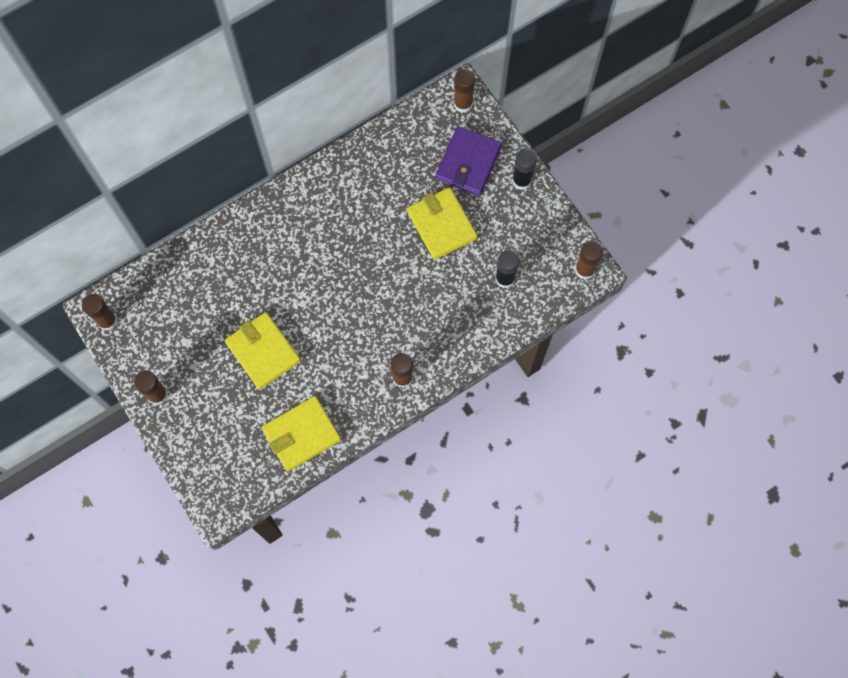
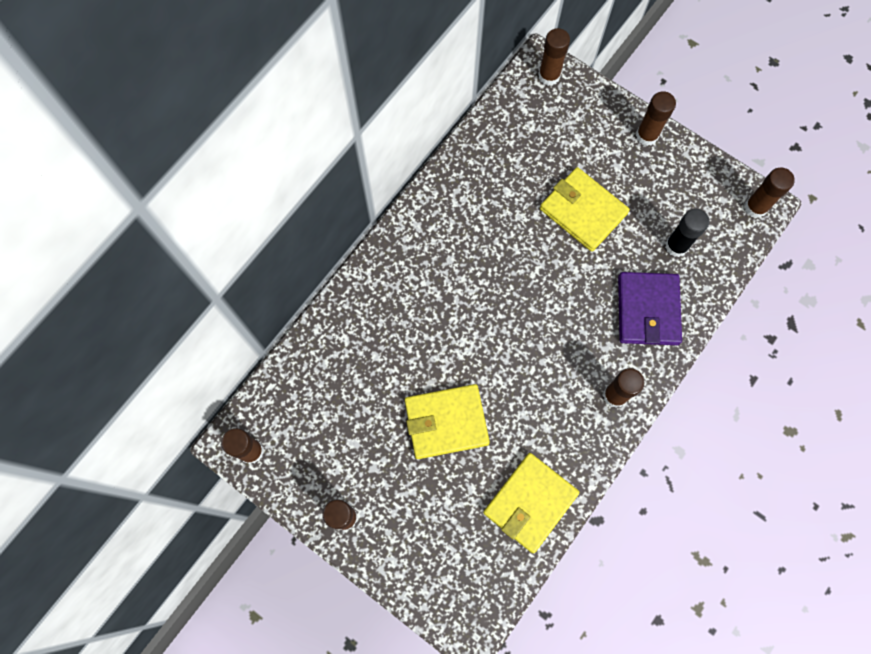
camera: 20 degrees left, 0 degrees up
yellow wallet [225,312,301,389] -> yellow wallet turned 45 degrees counterclockwise [405,384,490,459]
purple wallet [436,126,502,195] -> purple wallet moved to [618,272,682,345]
black glue stick [512,149,537,190] -> brown glue stick [636,91,676,146]

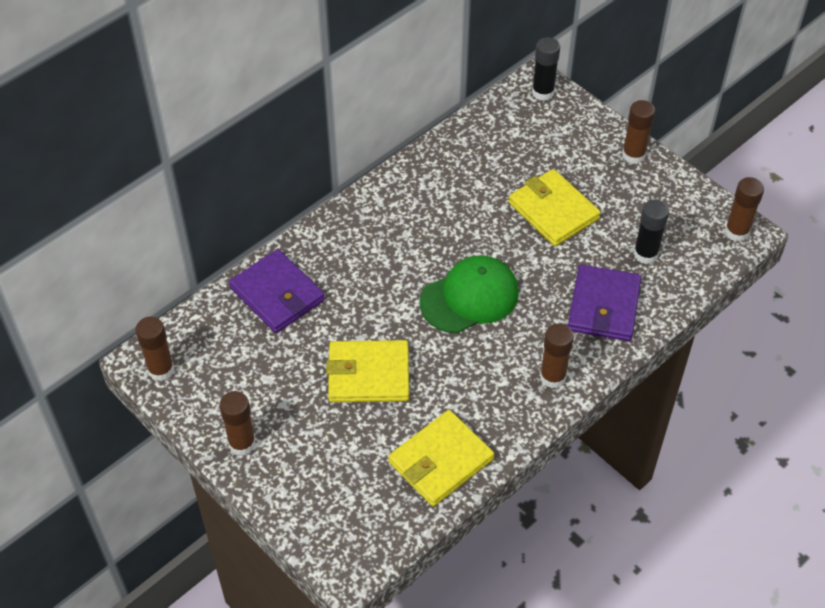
camera: 10 degrees right, 20 degrees down
brown glue stick [538,28,570,86] -> black glue stick [532,37,560,101]
none -> purple wallet [229,249,325,333]
none -> green cap [419,255,519,333]

